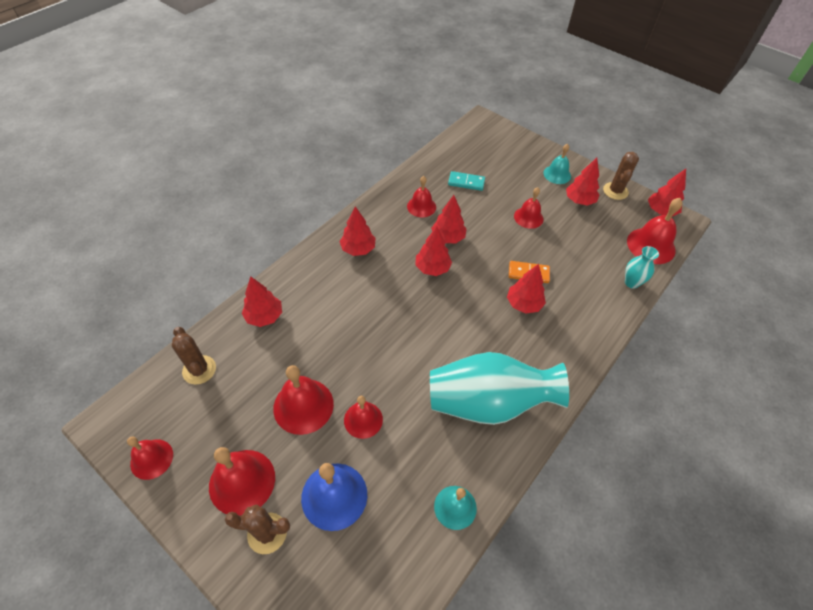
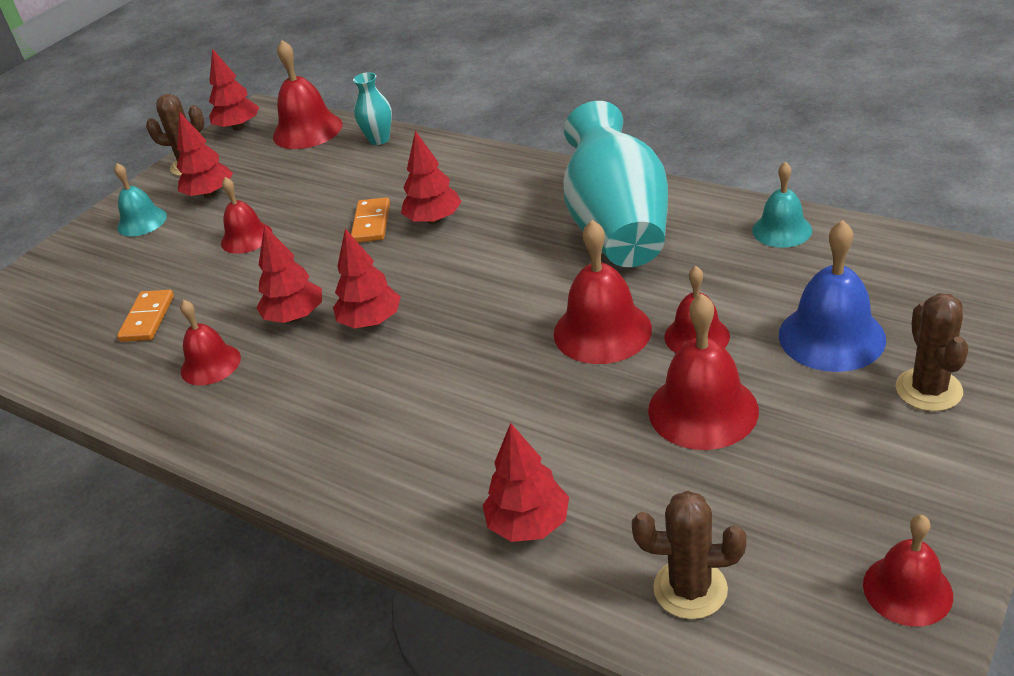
camera: 90 degrees left, 15 degrees down
brown cactus [172,327,216,384] -> brown cactus turned 45 degrees clockwise [632,491,746,619]
red bell [209,447,275,516] -> red bell moved to [554,220,652,364]
red tree [339,206,376,256] -> none
turquoise domino [448,171,485,191] -> orange domino [117,290,174,342]

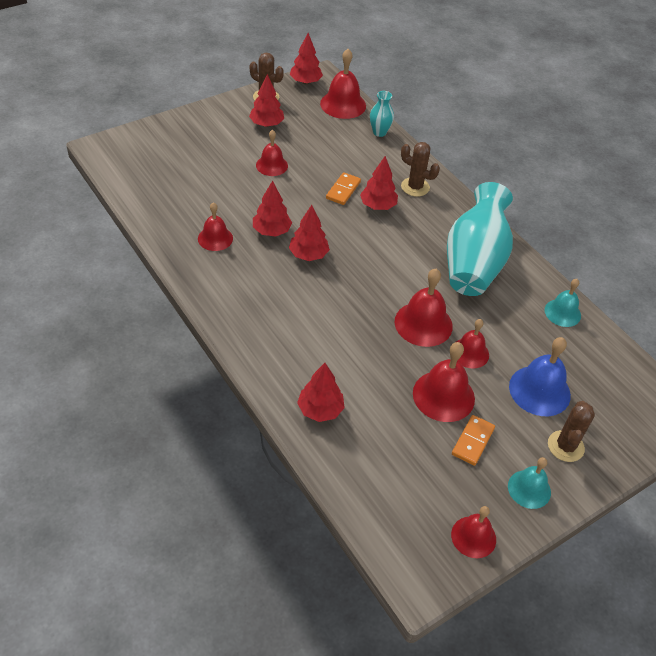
camera: 15 degrees right, 10 degrees up
turquoise bell [114,163,167,236] -> turquoise bell moved to [508,457,551,509]
orange domino [117,290,174,342] -> orange domino moved to [452,415,495,466]
brown cactus [632,491,746,619] -> brown cactus moved to [401,142,440,197]

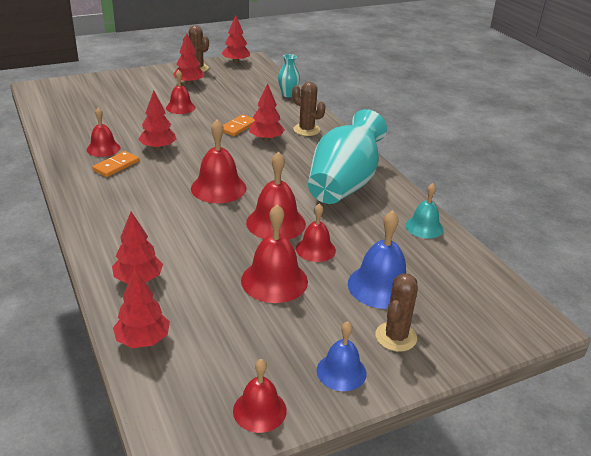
camera: 10 degrees right, 15 degrees down
red tree [289,205,330,261] -> red tree moved to [113,268,170,348]
red bell [320,49,366,119] -> red bell moved to [191,119,247,203]
orange domino [452,415,495,466] -> orange domino moved to [92,151,139,177]
turquoise bell [508,457,551,509] -> blue bell [317,321,367,391]

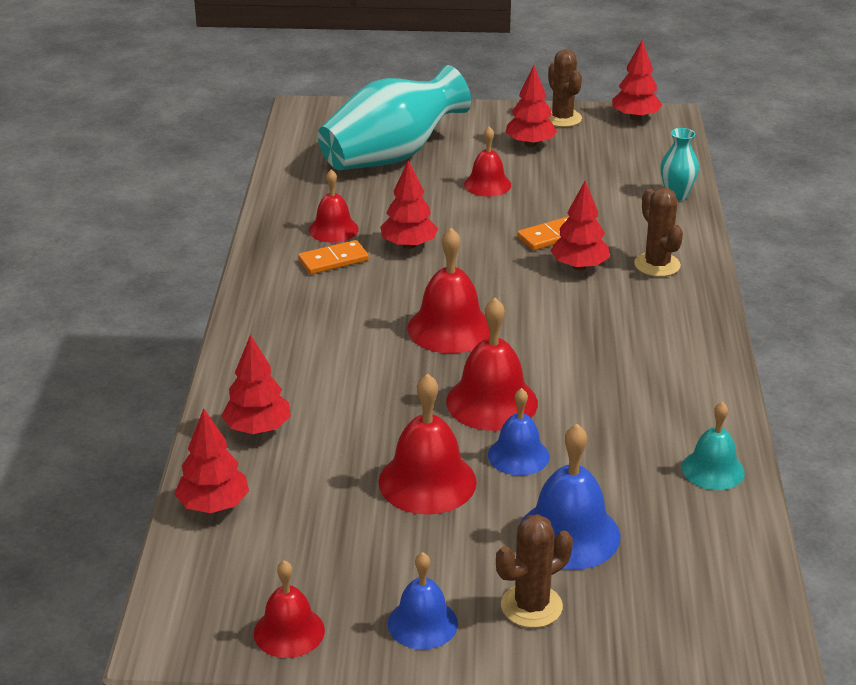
camera: 30 degrees right, 0 degrees up
red bell [296,203,336,262] -> blue bell [488,388,550,476]
turquoise vase [308,109,387,204] -> turquoise vase moved to [318,65,471,170]

